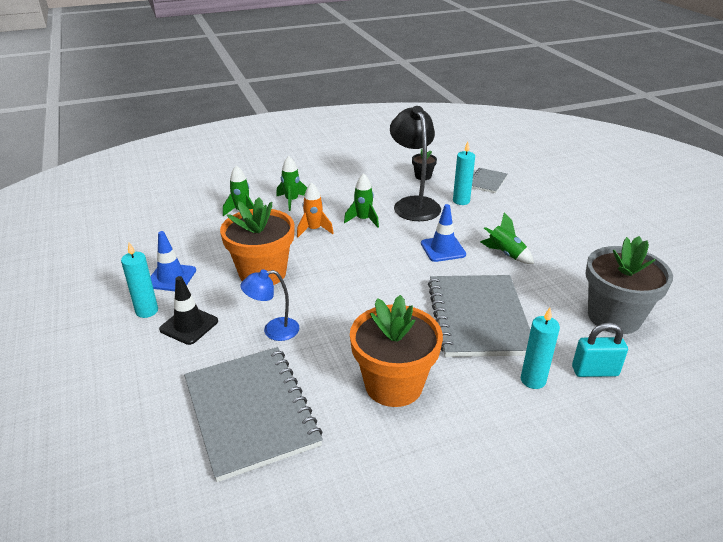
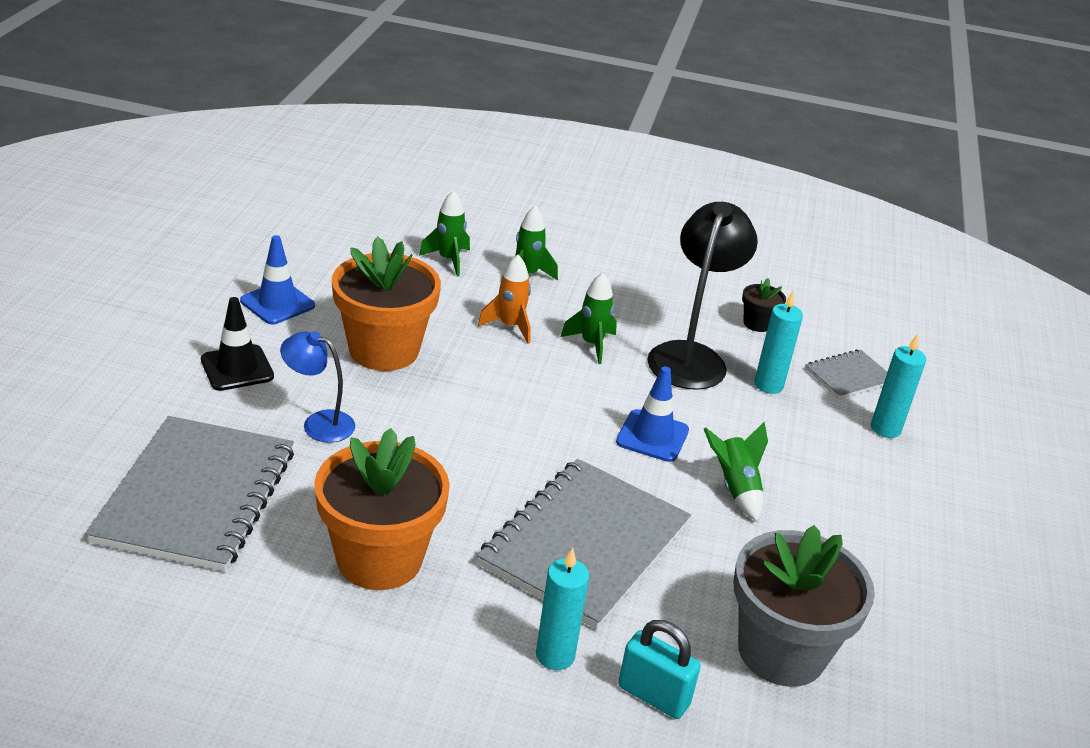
camera: 30 degrees right, 0 degrees up
turquoise candle [121,243,158,318] -> turquoise candle moved to [871,334,926,438]

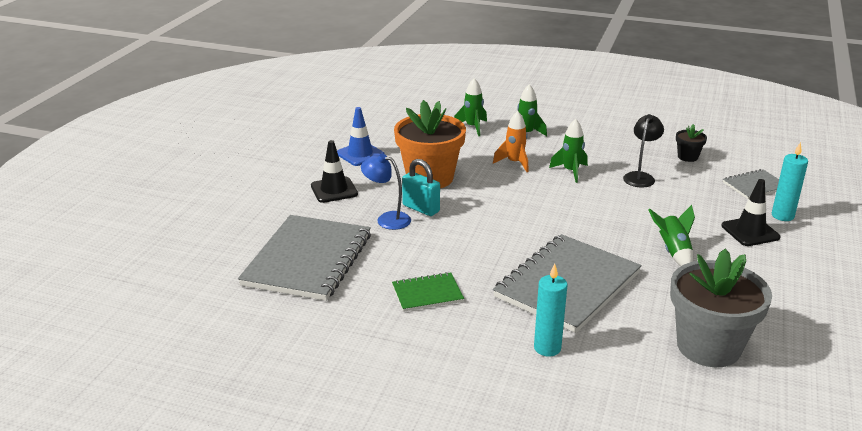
camera: 10 degrees right, 5 degrees down
orange flower pot [314,428,450,590] -> green notebook [392,272,464,312]
blue traffic cone [616,366,689,462] -> none
turquoise padlock [618,620,701,719] -> turquoise padlock moved to [402,159,440,216]
black lamp [647,202,758,390] -> black lamp [623,114,664,188], size x0.57
turquoise candle [754,290,803,394] -> none
none -> black traffic cone [721,179,780,246]

